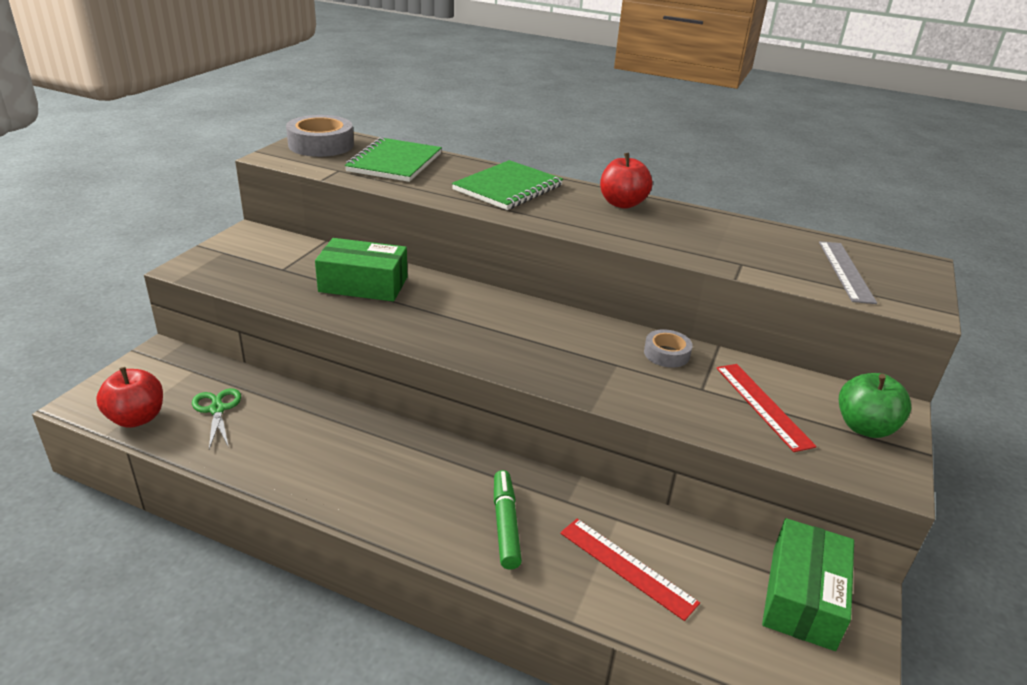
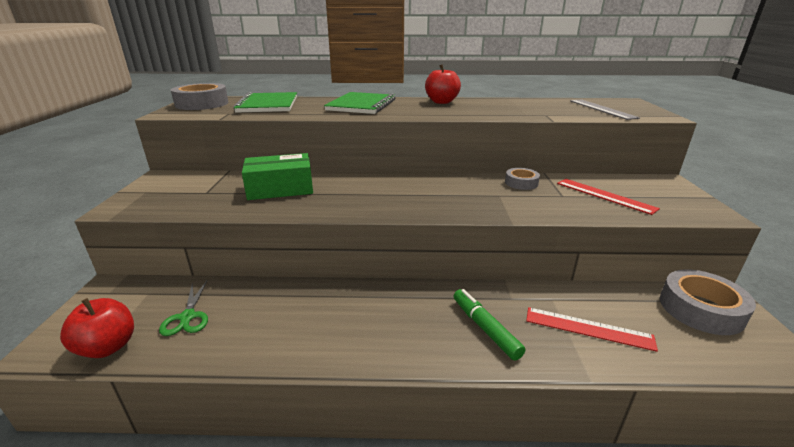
camera: 20 degrees left, 5 degrees down
green scissors [192,388,241,449] -> green scissors turned 150 degrees counterclockwise [159,281,208,336]
green box [762,518,854,651] -> grey tape [660,269,756,335]
green apple [839,373,911,438] -> none

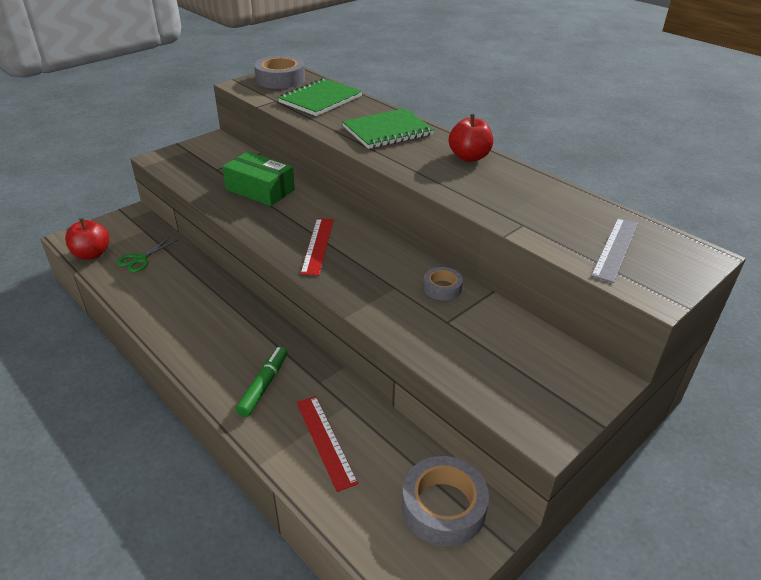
camera: 45 degrees right, 10 degrees up
red ruler [557,179,660,215] -> red ruler moved to [300,218,334,276]

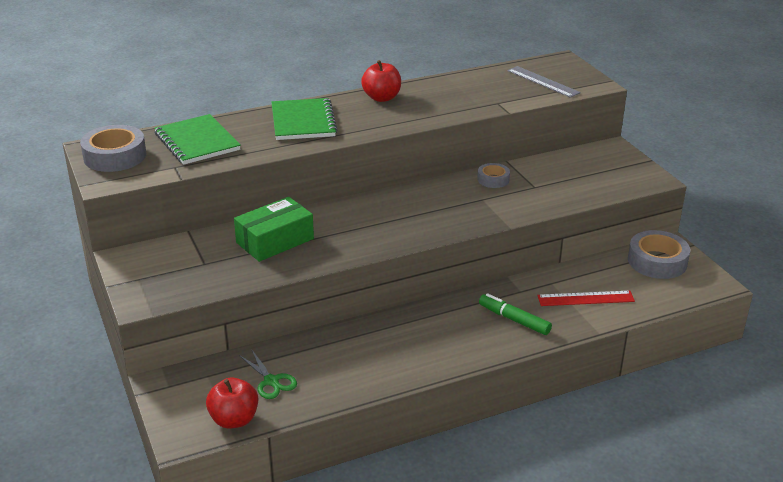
camera: 70 degrees left, 5 degrees down
red ruler [300,218,334,276] -> none

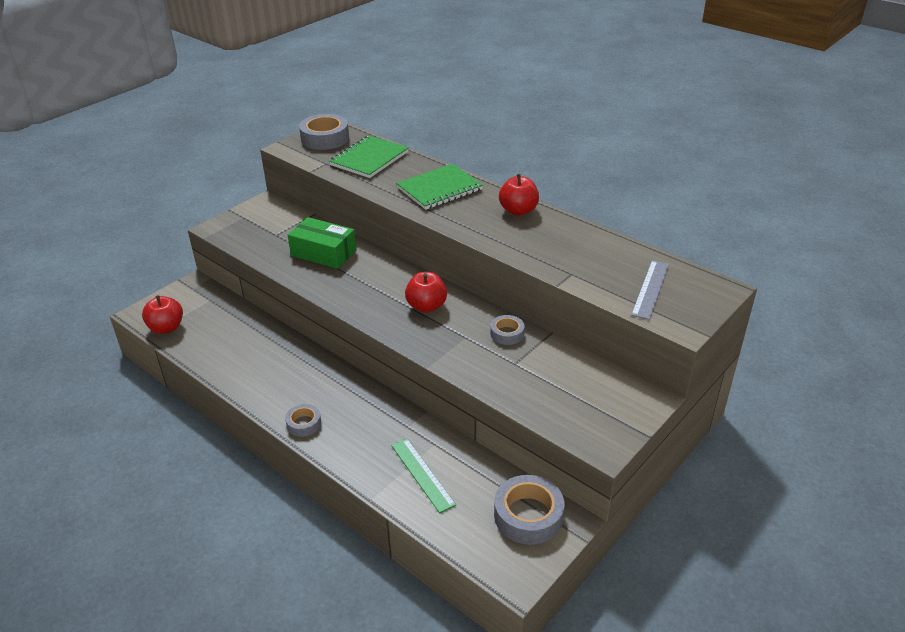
camera: 65 degrees right, 5 degrees up
green scissors [239,349,297,399] -> none
green marker [479,293,552,335] -> none
red ruler [537,291,635,306] -> green ruler [391,439,456,513]
none -> grey tape [285,404,321,437]
none -> red apple [405,272,447,313]

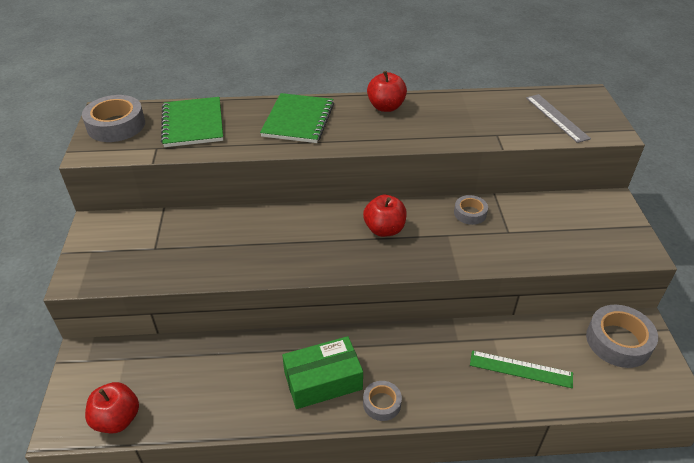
camera: 45 degrees left, 5 degrees up
green box [288,217,356,269] -> green box moved to [282,336,363,409]

